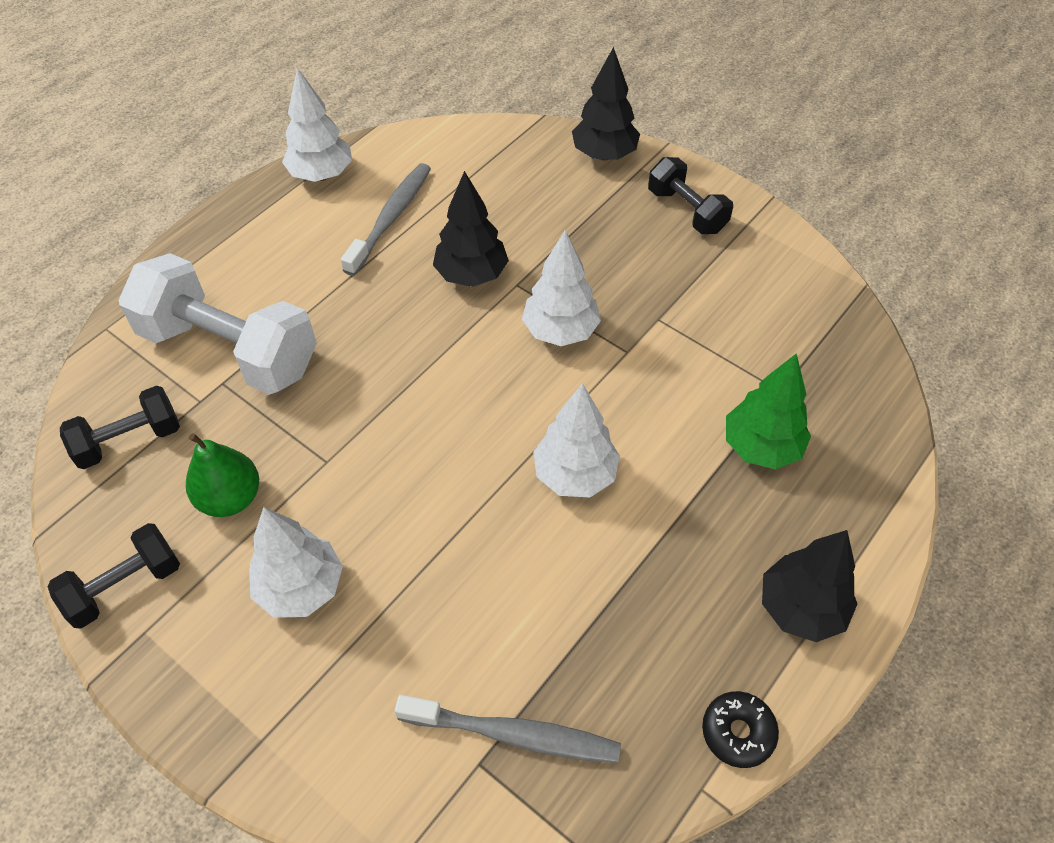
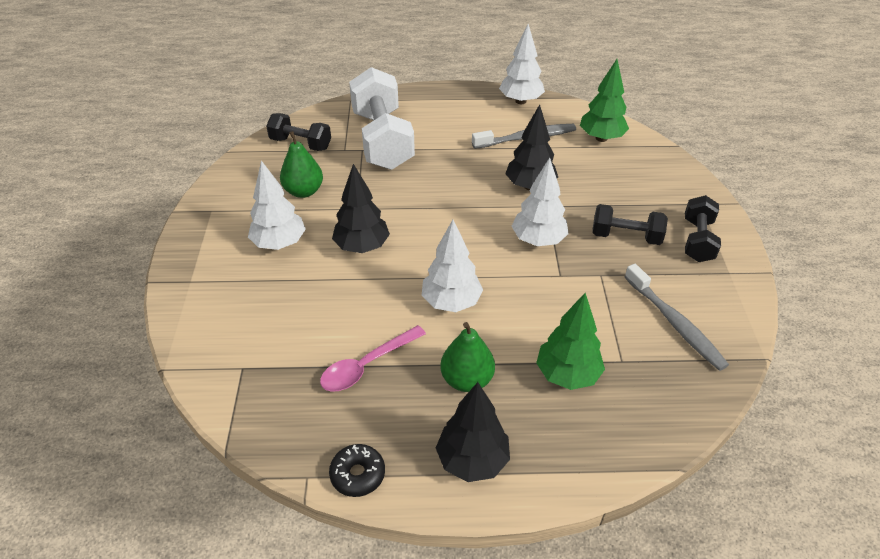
camera: 50 degrees right, 10 degrees down
black dumbbell [48,523,180,629] -> black dumbbell moved to [592,204,668,245]
grey toothbrush [395,695,621,763] -> grey toothbrush moved to [625,264,729,371]
black tree [572,47,640,161] -> black tree moved to [332,164,390,253]
none -> pink spoon [320,325,426,392]
none -> green pear [440,322,495,392]
none -> green tree [580,59,629,142]

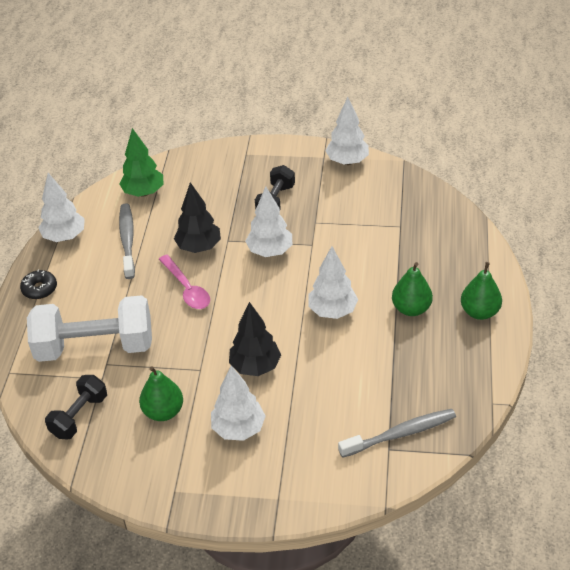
camera: 80 degrees left, 0 degrees up
pink spoon [320,325,426,392] -> pink spoon moved to [159,255,210,309]
black donut [329,444,385,497] -> black donut moved to [20,270,57,299]
black tree [436,382,510,482] -> green pear [461,262,502,320]
green tree [536,293,605,390] -> none
grey toothbrush [625,264,729,371] -> grey toothbrush moved to [338,409,456,458]
black dumbbell [685,195,721,262] -> none
none -> white tree [325,97,369,165]

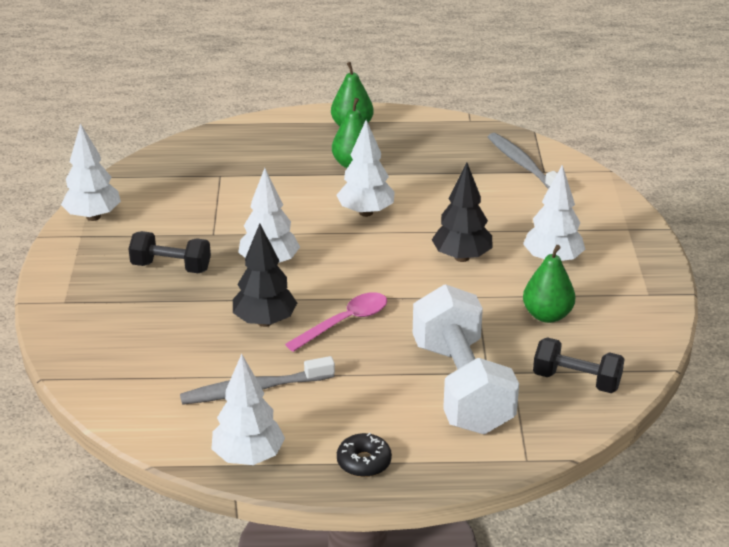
camera: 100 degrees left, 10 degrees down
green tree [119,128,164,197] -> none

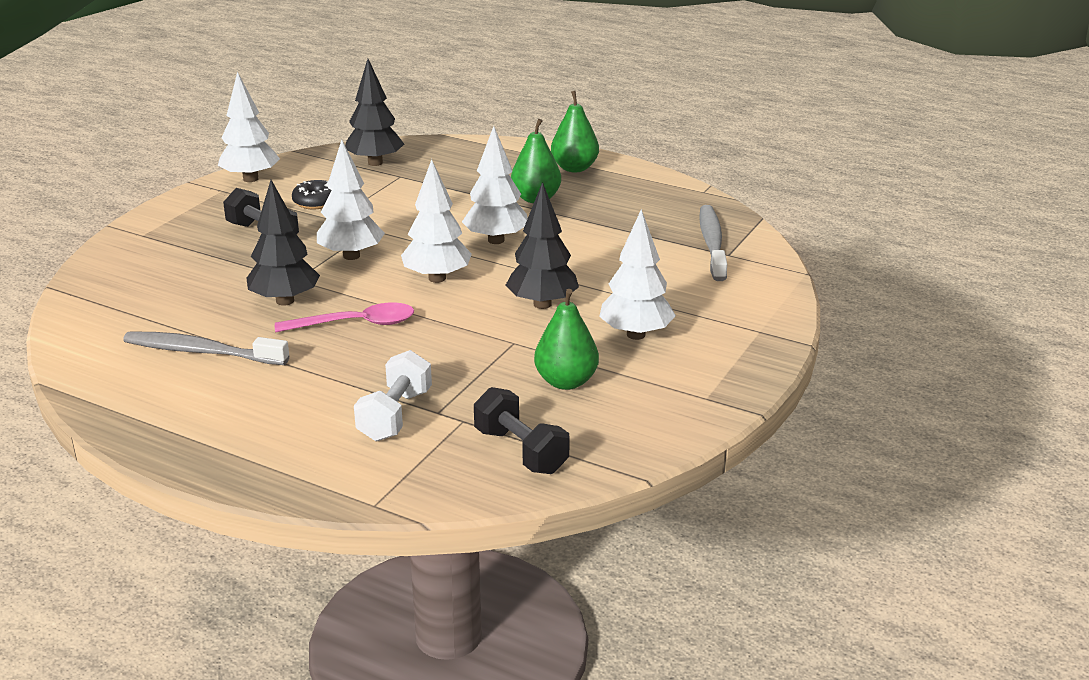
camera: 30 degrees right, 5 degrees down
white tree [212,354,285,465] -> white tree moved to [401,159,472,283]
black donut [337,433,392,477] -> black donut moved to [292,180,332,209]
white dumbbell [413,284,519,434] -> white dumbbell [354,350,432,441], size x0.54
none -> black tree [345,59,404,166]

